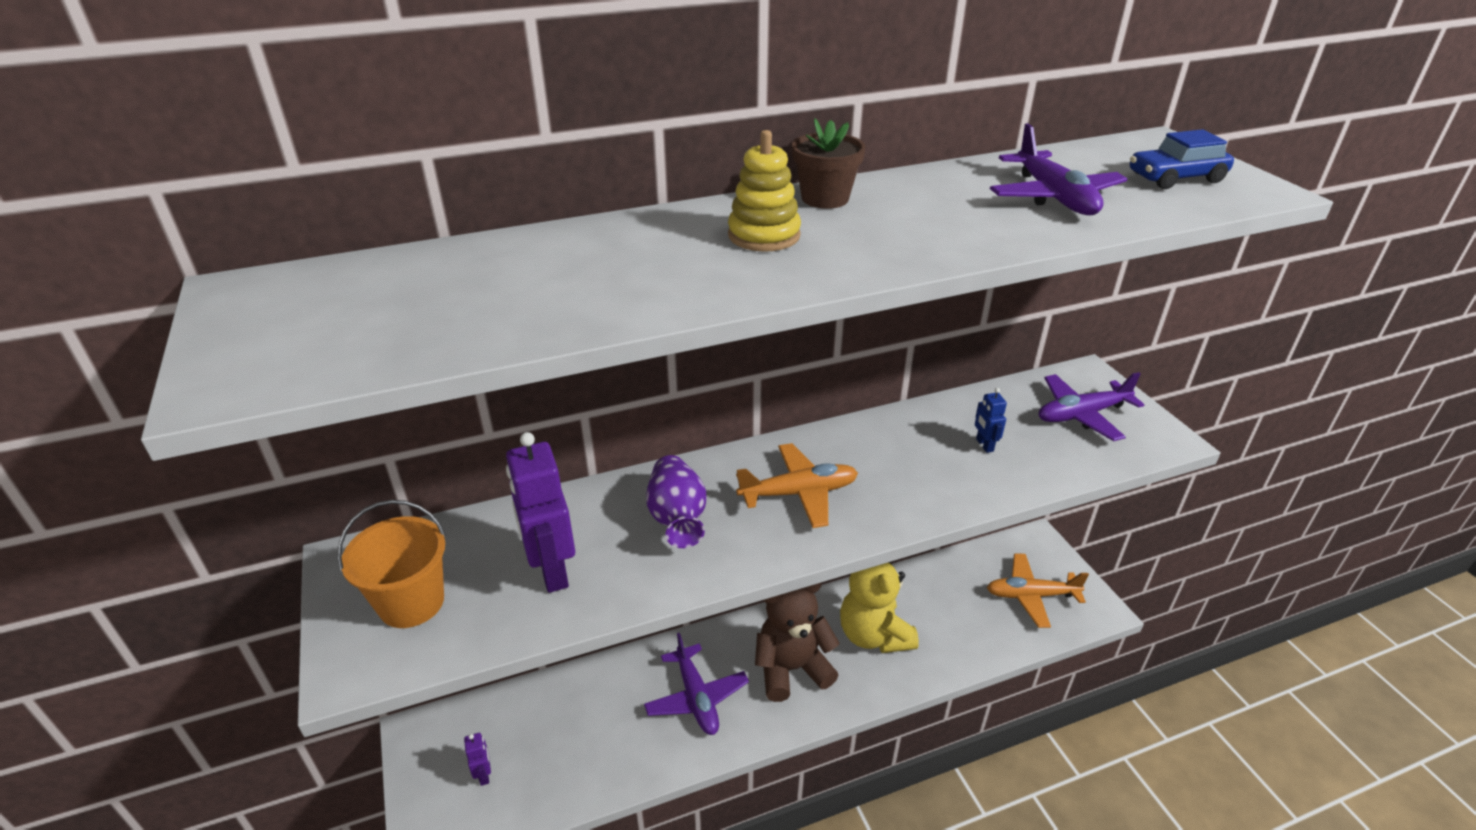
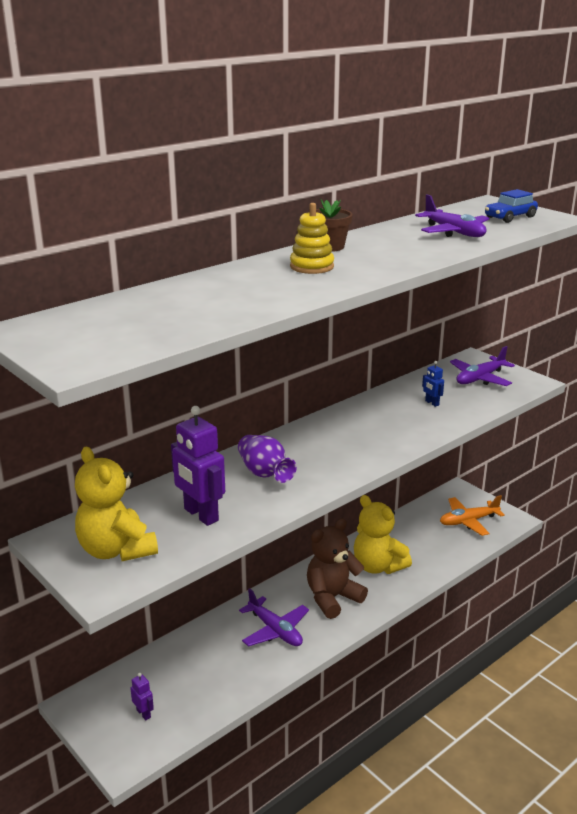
camera: 20 degrees left, 10 degrees down
orange bucket [337,500,446,628] -> yellow teddy bear [75,447,158,561]
orange plane [736,443,858,528] -> none

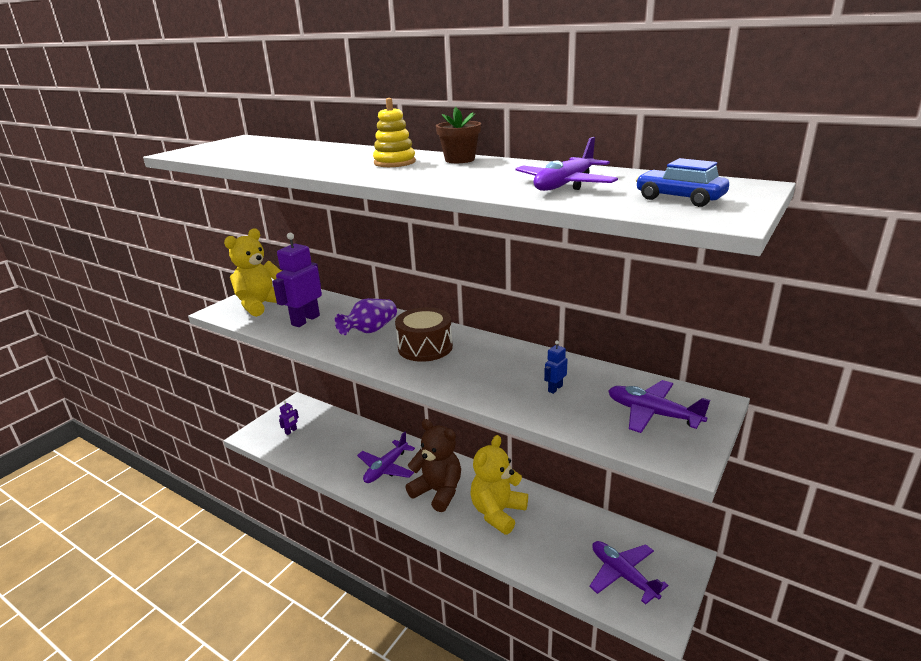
camera: 75 degrees right, 0 degrees up
orange plane [440,495,505,536] -> purple plane [590,541,668,604]
none -> brown drum [395,307,453,362]

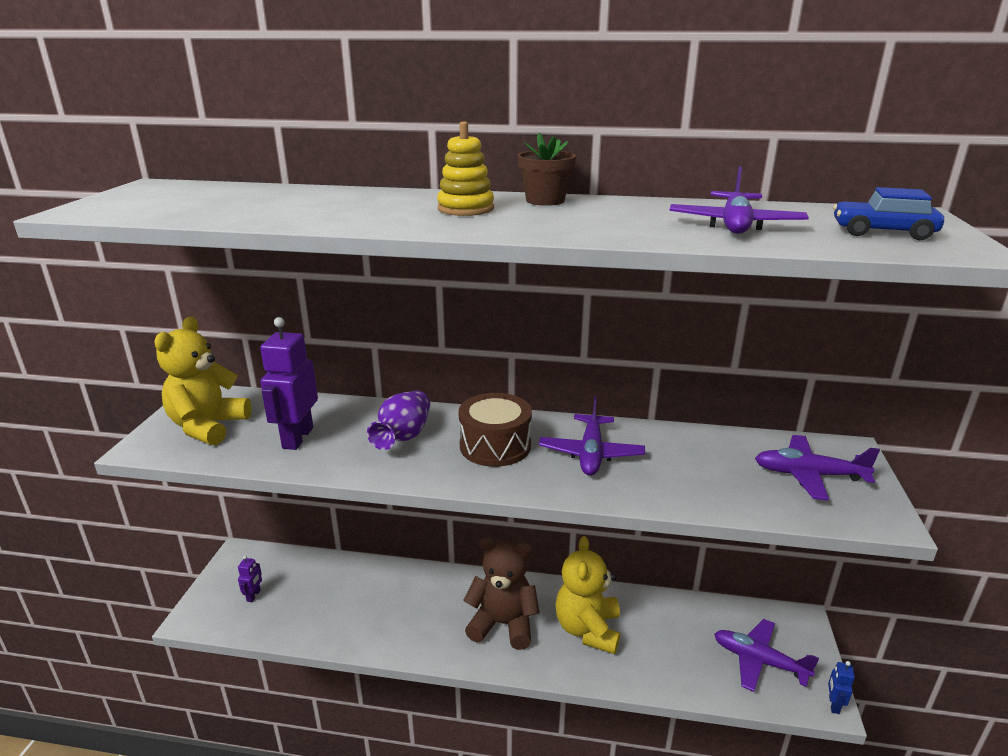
camera: 25 degrees left, 0 degrees up
purple plane [357,431,415,483] -> purple plane moved to [539,396,645,476]
blue robot [544,340,568,394] -> blue robot moved to [828,661,855,714]

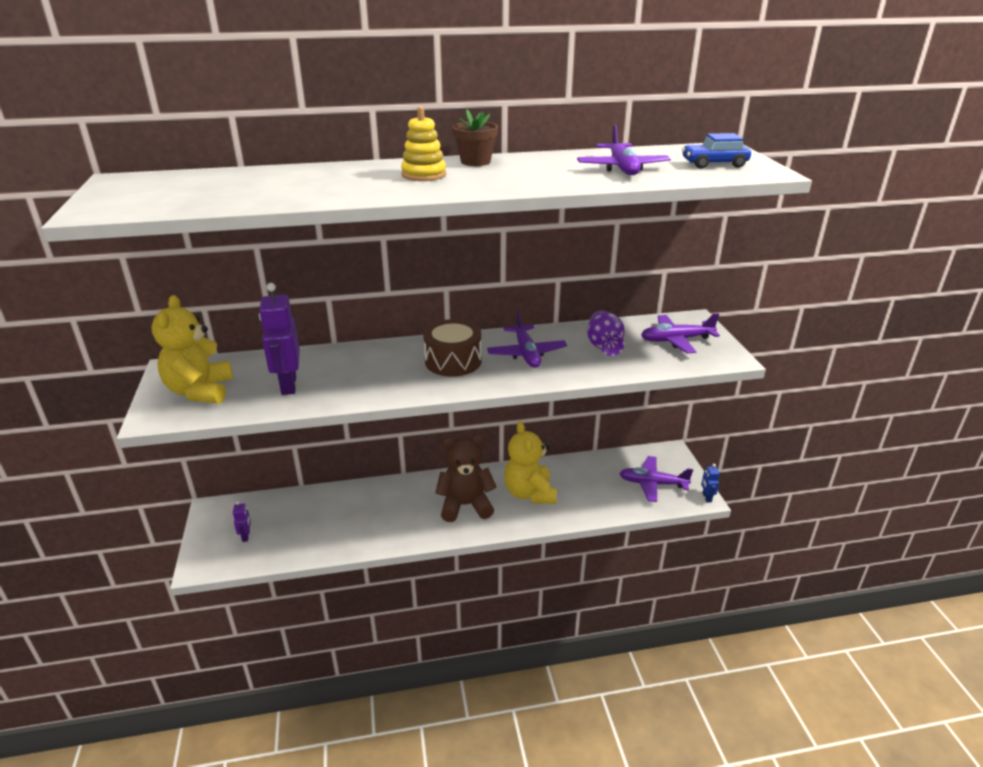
camera: 20 degrees left, 5 degrees up
purple vase [367,391,430,450] -> purple vase moved to [587,311,625,356]

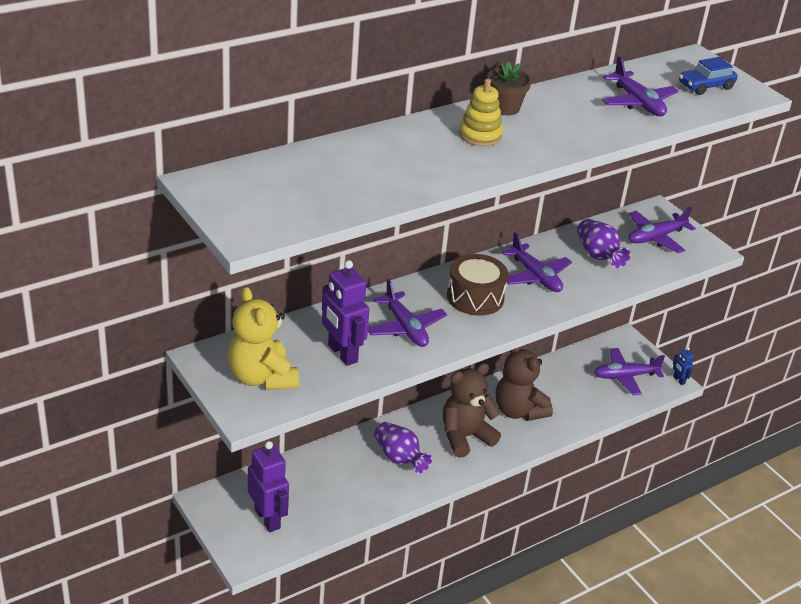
camera: 25 degrees left, 5 degrees up
purple robot [233,501,251,542] -> purple robot [248,441,289,532], size x2.11
yellow teddy bear [504,421,557,504] -> brown teddy bear [495,347,553,421]
none -> purple plane [368,279,447,347]
none -> purple vase [374,422,432,474]

